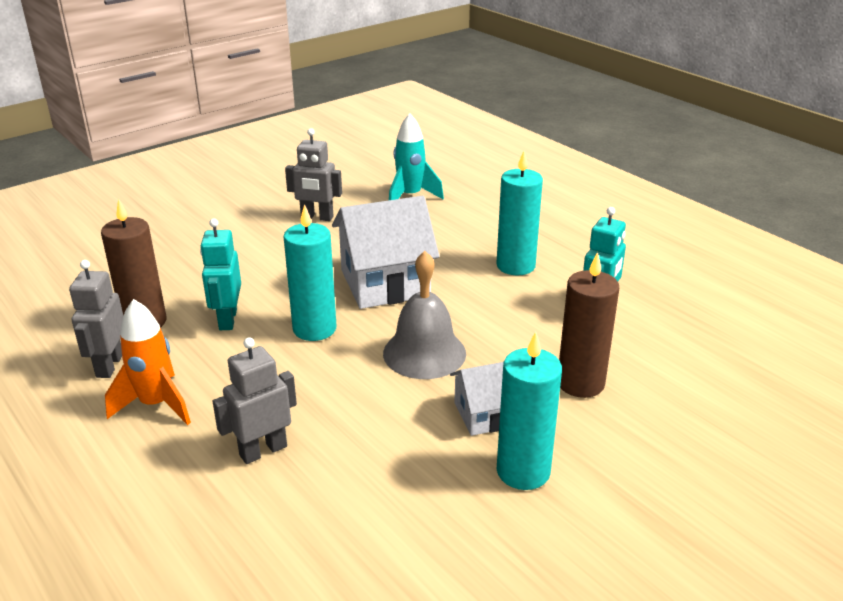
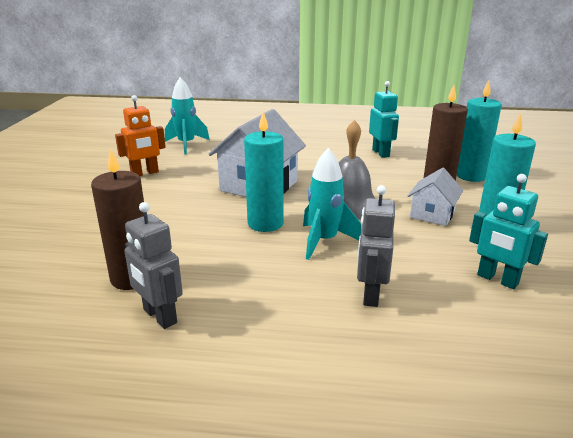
camera: 45 degrees left, 5 degrees down
orange rocket [105,299,191,425] -> none
turquoise robot [200,219,241,330] -> turquoise robot moved to [469,174,548,289]
grey robot [285,128,342,221] -> orange robot [115,95,166,176]
turquoise candle [496,151,543,275] -> turquoise candle moved to [457,80,502,182]
none -> turquoise rocket [303,148,361,260]

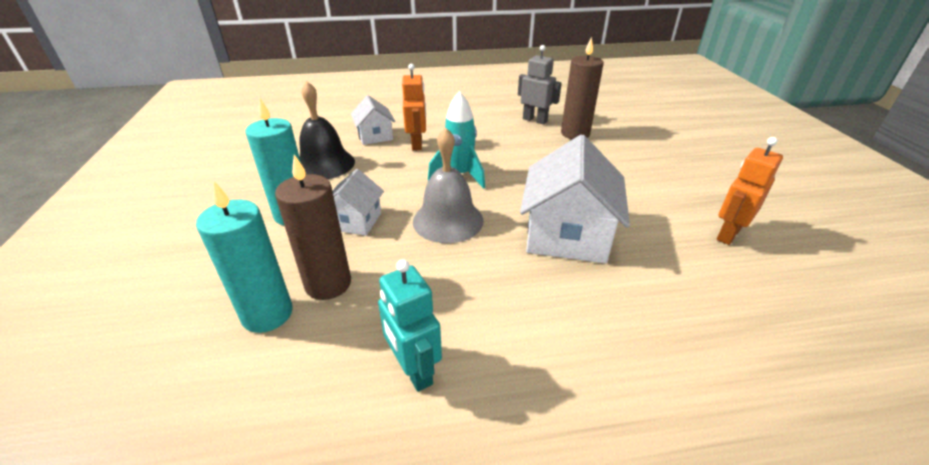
camera: 165 degrees right, 10 degrees up
turquoise rocket [165,77,210,154] -> none
turquoise candle [244,111,284,232] -> none
grey robot [357,185,395,307] -> orange robot [402,64,426,151]
turquoise robot [469,174,548,289] -> black bell [299,81,355,179]
none -> white house [351,95,395,145]

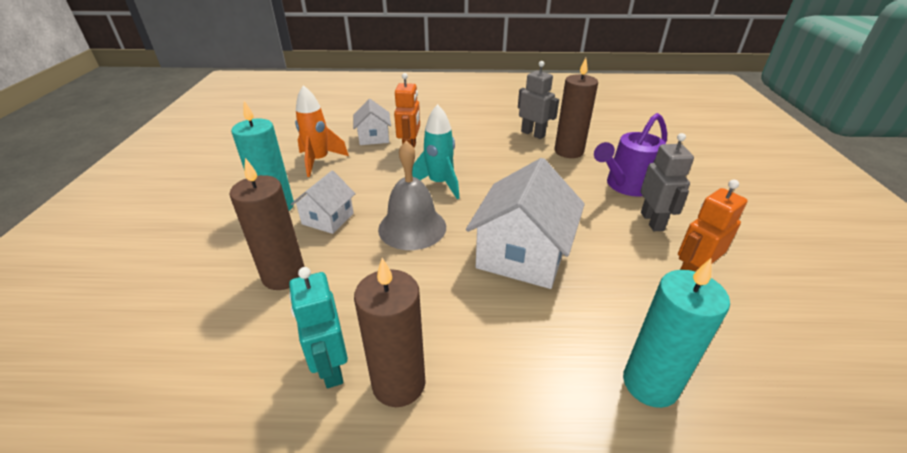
camera: 10 degrees right, 0 degrees up
turquoise candle [196,180,293,333] -> turquoise candle moved to [623,258,730,408]
black bell [299,81,355,179] -> orange rocket [295,85,349,177]
none -> brown candle [354,258,426,407]
none -> purple watering can [594,113,667,197]
none -> grey robot [640,133,694,231]

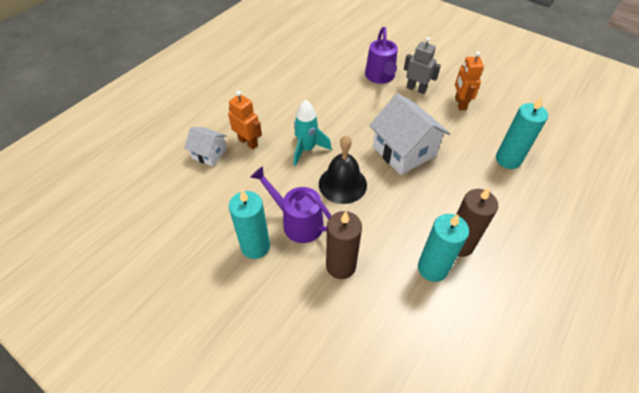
camera: 55 degrees left, 15 degrees up
turquoise robot [289,267,348,388] -> turquoise candle [418,214,469,282]
white house [291,171,356,234] -> purple watering can [250,166,332,243]
orange rocket [295,85,349,177] -> none
grey bell [378,141,446,250] -> black bell [319,135,367,204]
grey robot [518,61,559,139] -> none
brown candle [555,58,598,158] -> none

